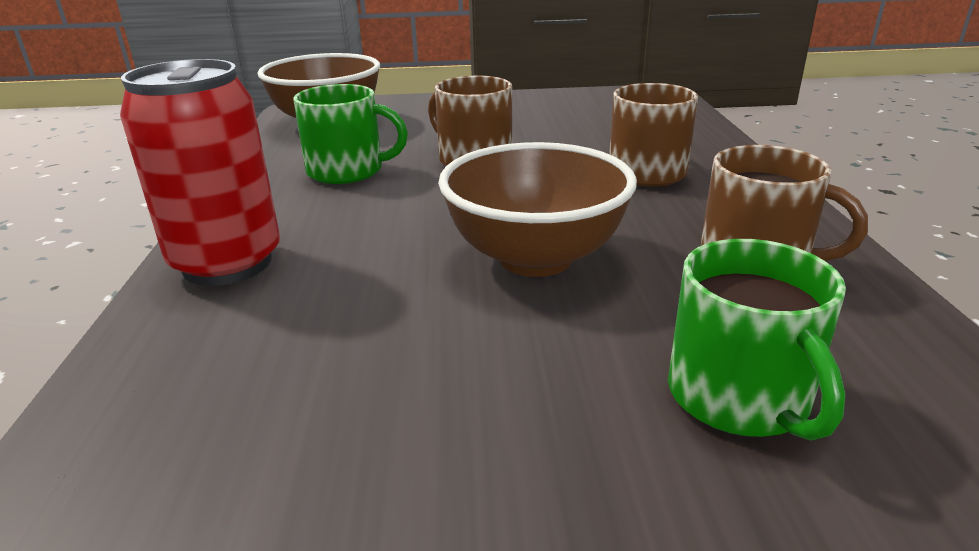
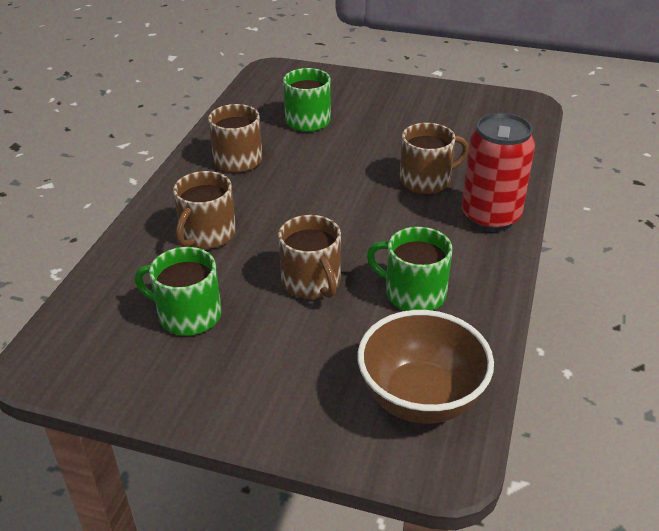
camera: 160 degrees left, 10 degrees up
brown bowl [438,142,637,277] -> none
none -> green mug [135,247,222,335]
none -> brown mug [400,123,469,194]

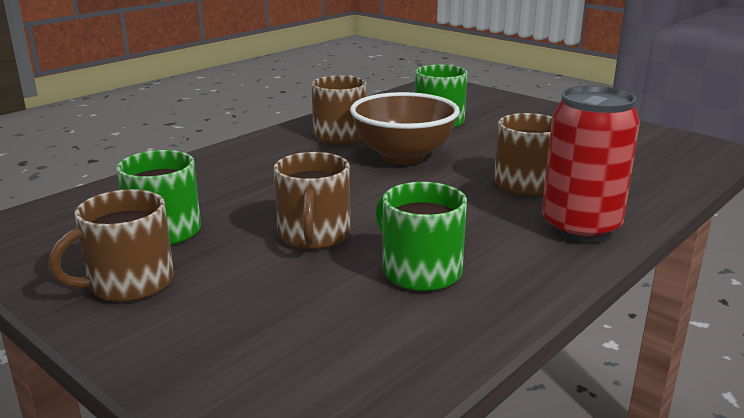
camera: 25 degrees right, 15 degrees down
brown mug [173,171,236,249] -> brown mug moved to [49,189,174,302]
brown bowl [357,310,494,423] -> brown bowl moved to [350,92,460,165]

